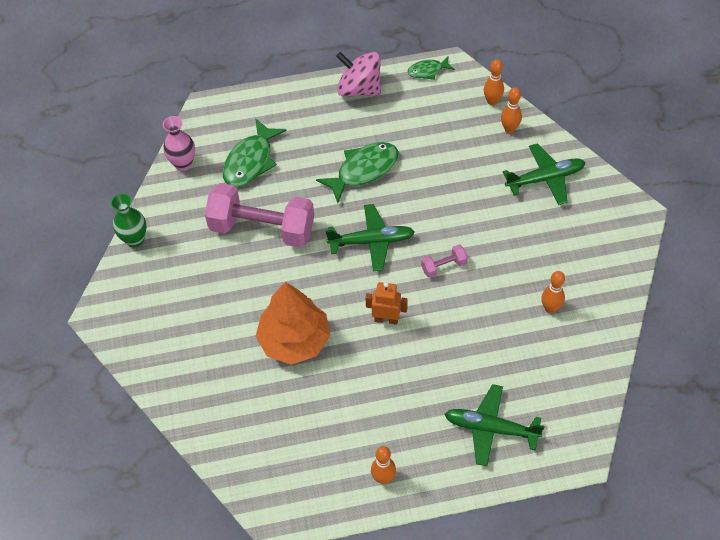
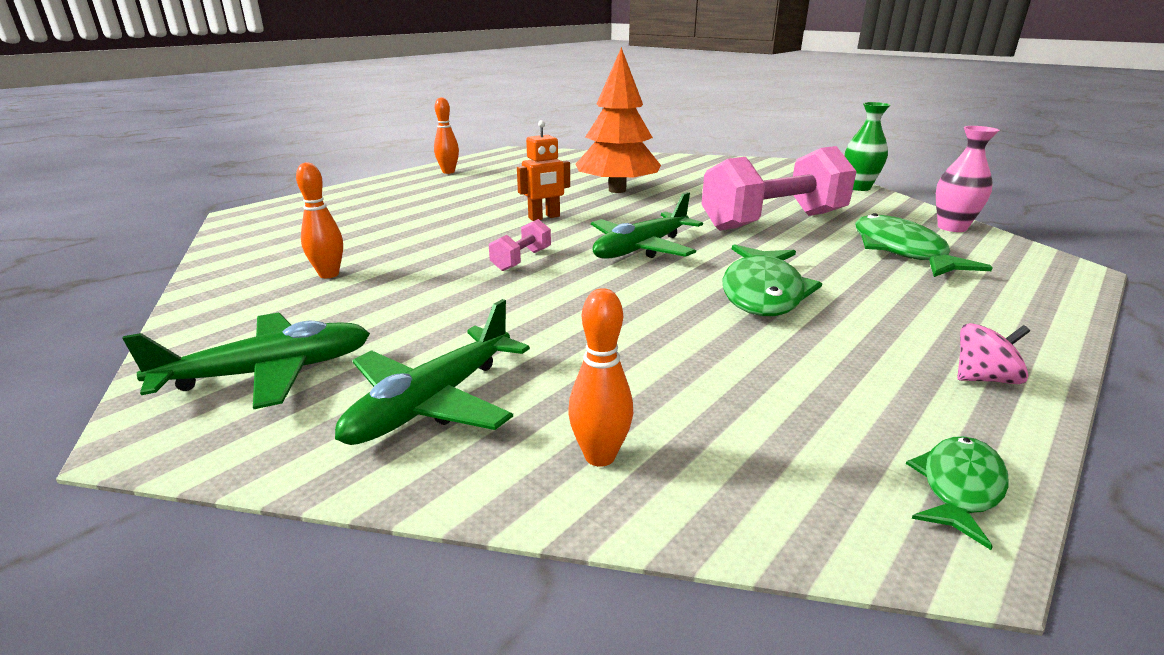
camera: 140 degrees right, 30 degrees down
pink spinning top [336,52,381,97] -> pink spinning top [957,323,1030,384], size x0.51
green plane [444,384,544,466] -> green plane moved to [122,313,370,410]
orange bowling pin [484,59,504,106] -> none

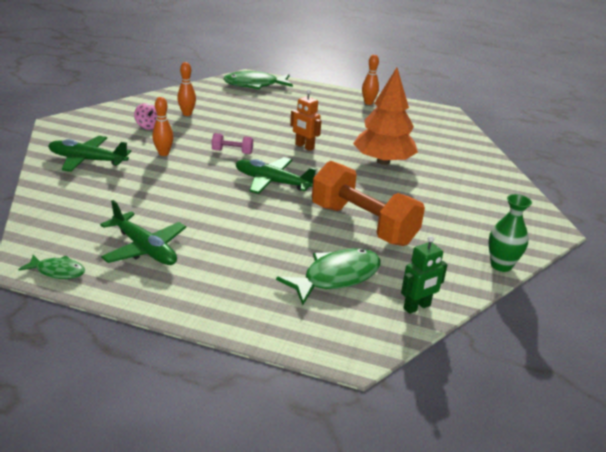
camera: 65 degrees right, 5 degrees up
green plane [122,313,370,410] -> green plane moved to [100,200,186,265]
orange bowling pin [568,288,633,467] -> orange bowling pin moved to [152,97,173,156]
pink dumbbell [702,146,857,231] -> orange dumbbell [312,161,425,246]
green fish [722,244,822,316] -> green fish moved to [223,71,293,90]
pink vase [936,126,999,232] -> green robot [401,236,448,314]
pink spinning top [957,323,1030,384] -> pink spinning top moved to [134,103,157,130]

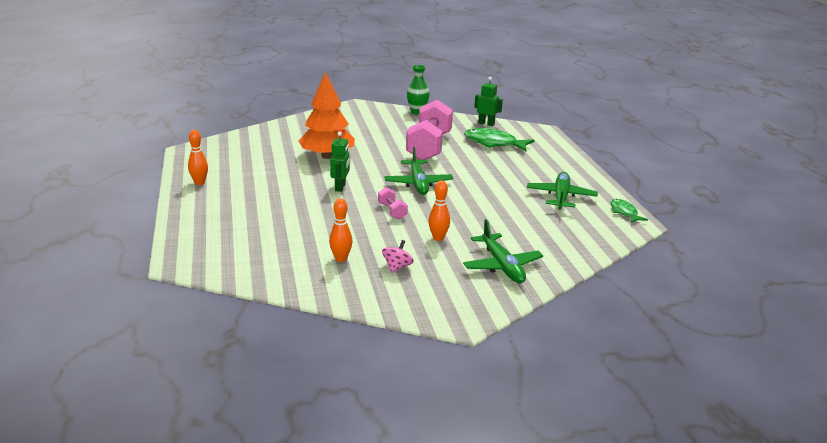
camera: 120 degrees left, 5 degrees down
green fish [223,71,293,90] -> none
orange robot [290,90,321,151] -> green robot [330,132,350,192]
orange dumbbell [312,161,425,246] -> pink dumbbell [406,100,453,160]

